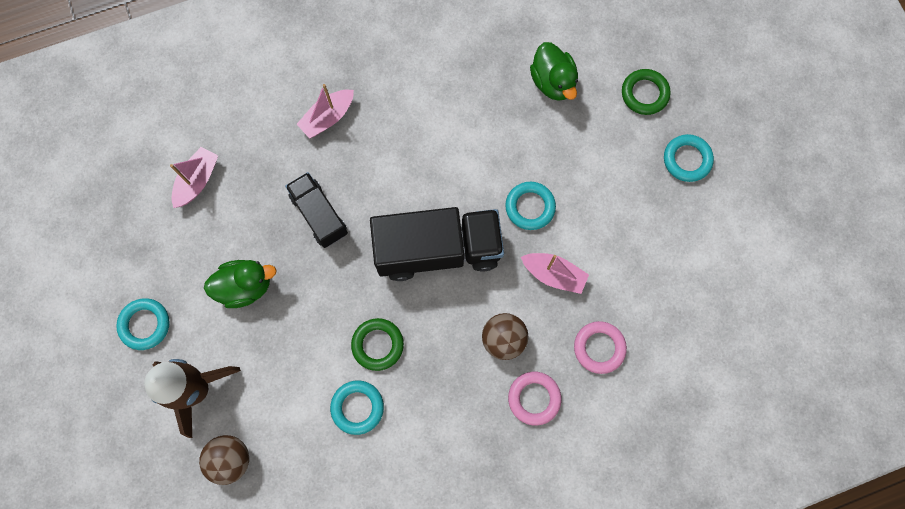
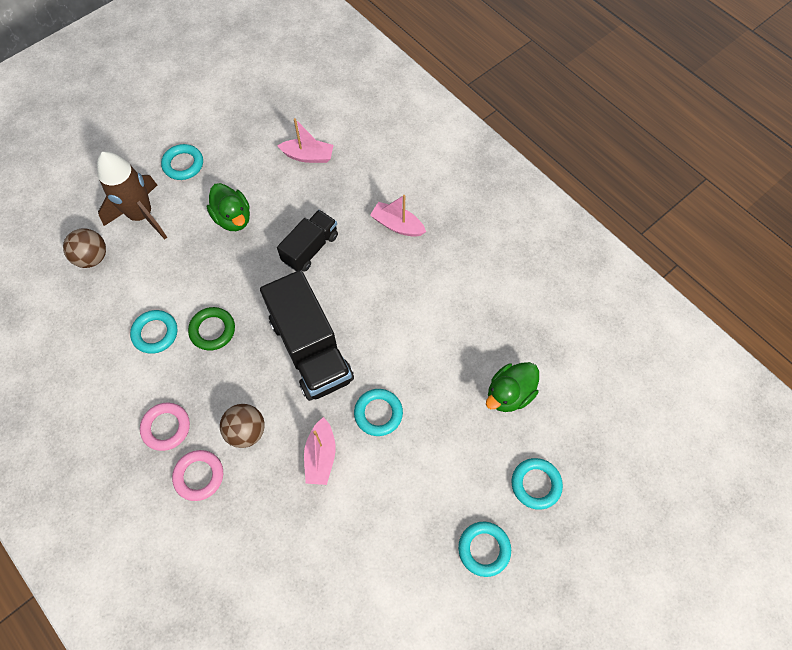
camera: 70 degrees right, 10 degrees down
pink ring [574,321,627,374] -> pink ring moved to [140,403,190,451]
green ring [622,69,671,115] -> turquoise ring [512,458,563,510]

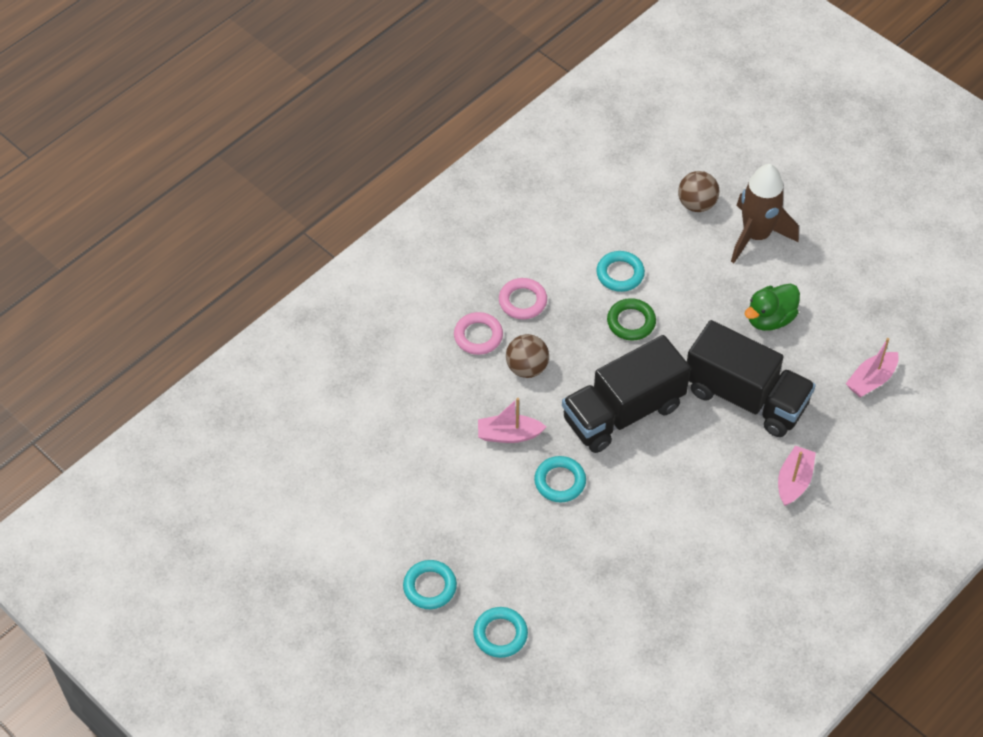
camera: 85 degrees right, 10 degrees down
turquoise ring [161,144,203,180] -> none
pink boat [277,118,334,163] -> pink boat turned 45 degrees clockwise [846,338,899,398]
black truck [277,210,338,272] -> black truck [687,320,816,437], size x1.70
green duck [486,362,539,412] -> none

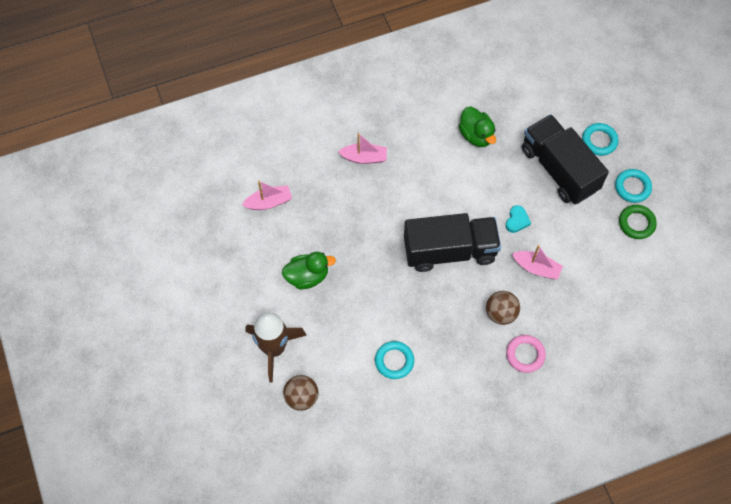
camera: 155 degrees left, 10 degrees up
pink ring [499,278,547,319] -> none
turquoise ring [534,456,586,502] -> turquoise heart [506,205,531,233]
green ring [607,298,656,341] -> green ring moved to [619,205,657,239]
black truck [687,320,816,437] -> black truck moved to [522,114,609,204]
pink boat [778,446,816,506] -> pink boat turned 135 degrees counterclockwise [338,133,387,164]
none -> green duck [459,107,496,147]

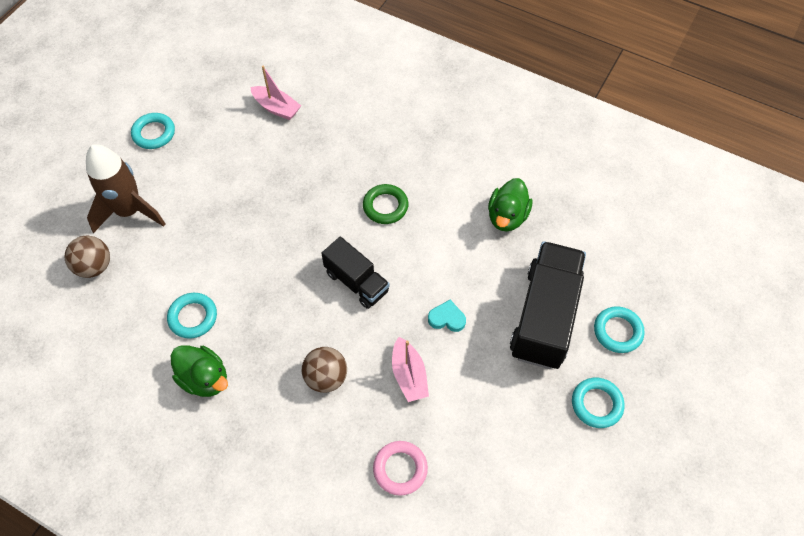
camera: 50 degrees right, 5 degrees down
green duck [282,252,336,289] -> green duck moved to [171,346,228,397]
pink boat [338,133,387,164] -> none
black truck [404,213,501,272] -> black truck [321,237,390,309], size x0.59
turquoise heart [506,205,531,233] -> turquoise heart turned 150 degrees counterclockwise [428,300,466,332]
pink ring [506,335,546,373] -> pink ring moved to [373,441,428,496]
green ring [619,205,657,239] -> green ring moved to [363,184,408,224]
none -> turquoise ring [131,113,175,149]

